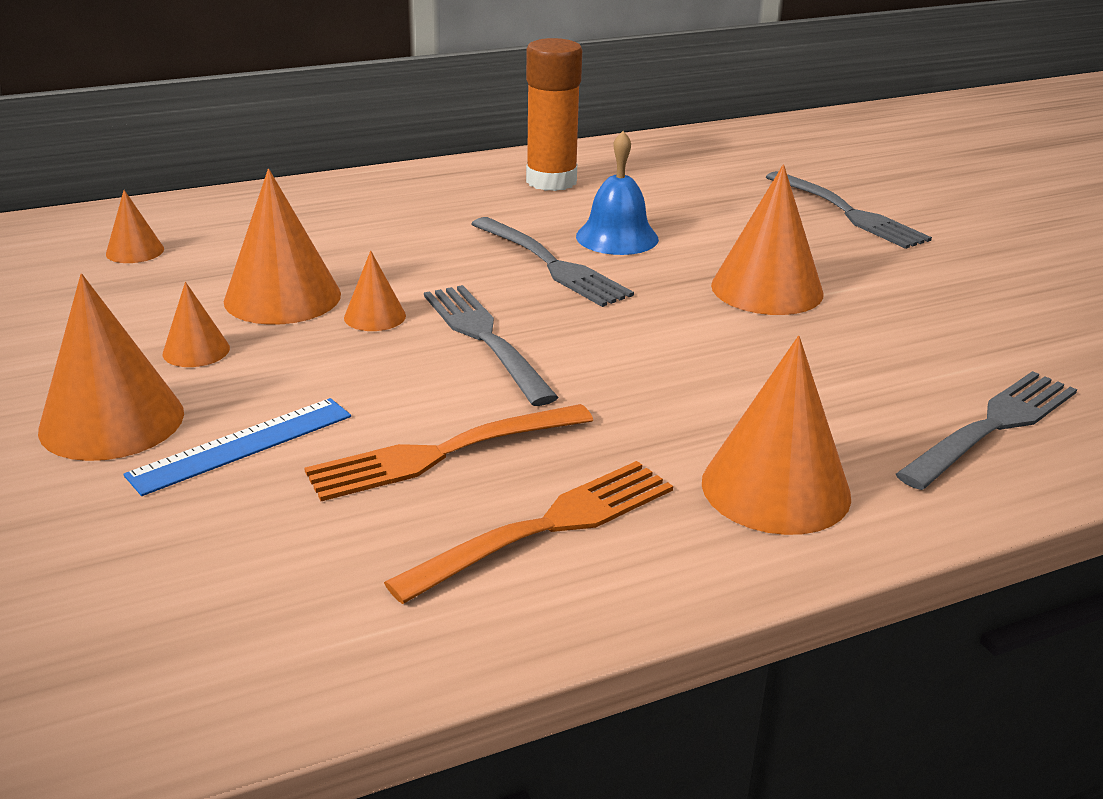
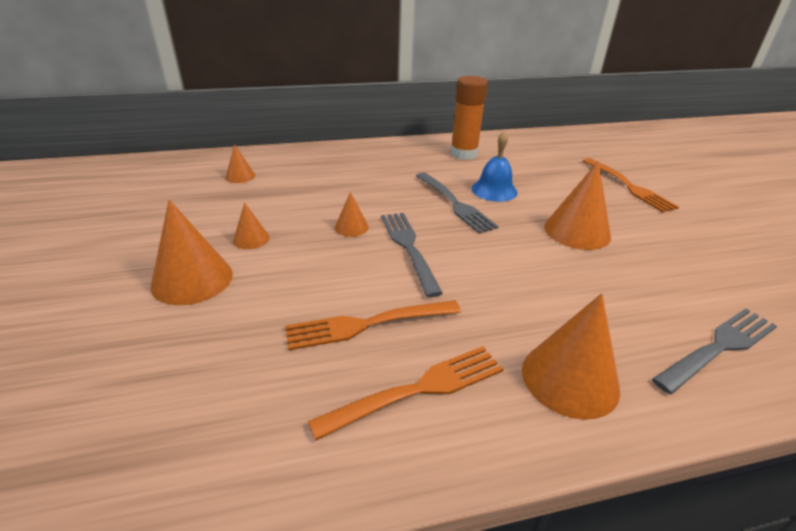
camera: 10 degrees right, 5 degrees up
blue ruler [123,398,351,496] -> none
orange cone [224,169,341,325] -> none
grey fork [766,171,932,249] -> orange fork [583,158,679,212]

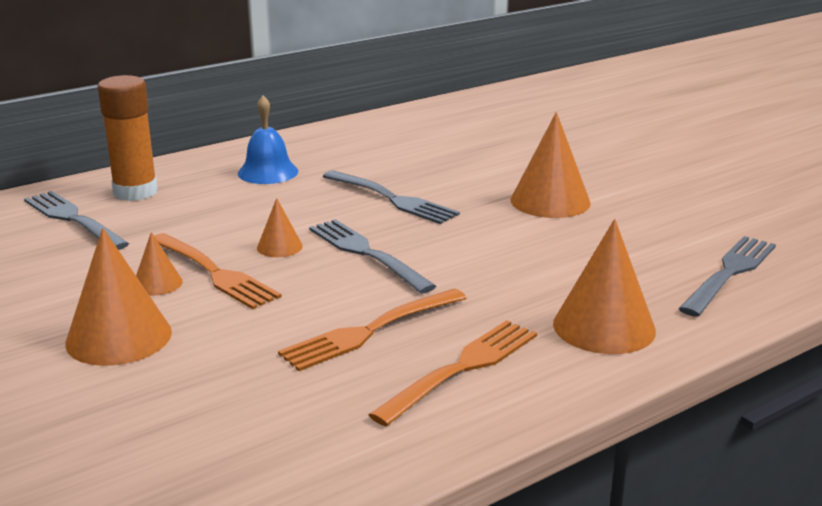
camera: 20 degrees left, 10 degrees down
orange cone [226,144,255,183] -> grey fork [24,191,129,250]
orange glue stick [450,76,488,160] -> orange glue stick moved to [98,75,158,201]
blue bell [472,132,517,202] -> blue bell moved to [238,96,298,184]
orange fork [583,158,679,212] -> orange fork moved to [154,233,282,309]

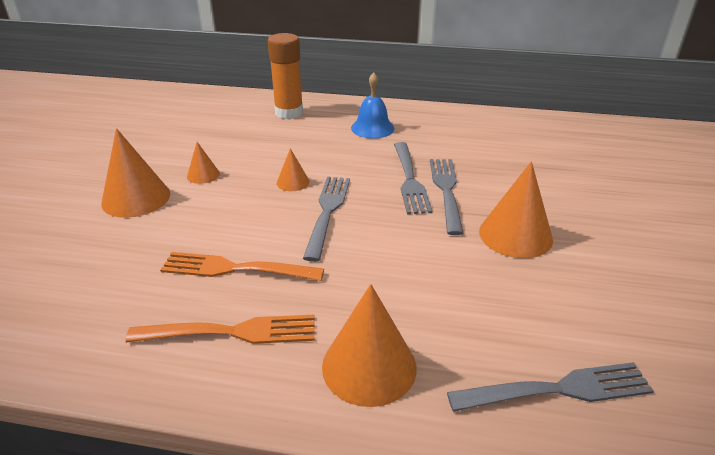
camera: 45 degrees right, 10 degrees up
grey fork [24,191,129,250] -> grey fork moved to [430,159,463,235]
orange fork [154,233,282,309] -> none

